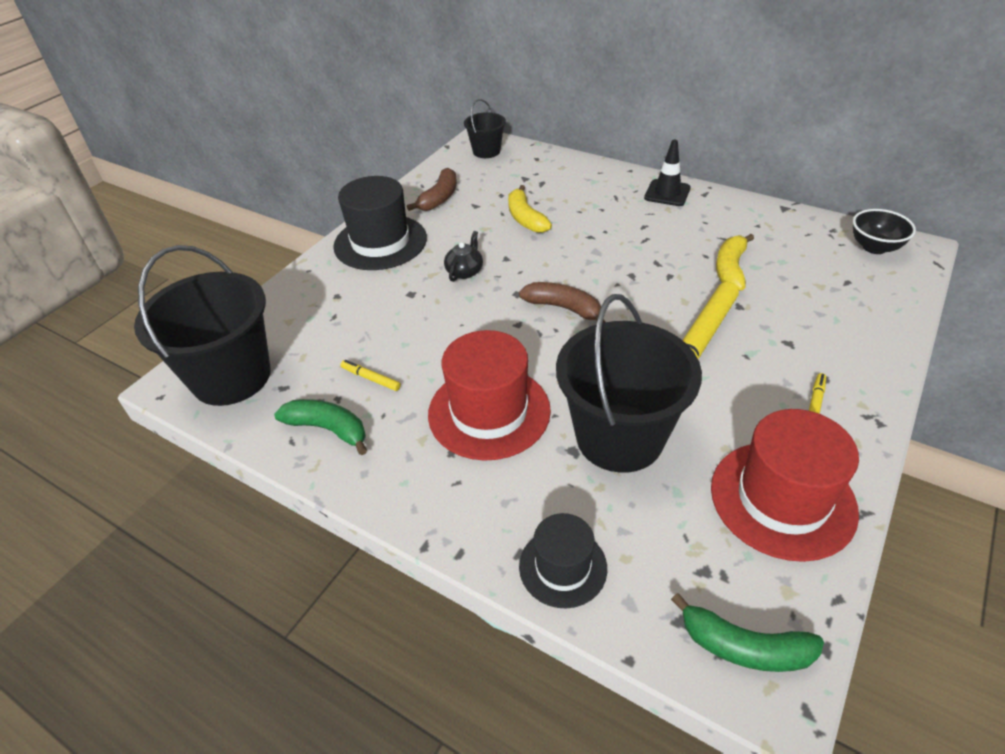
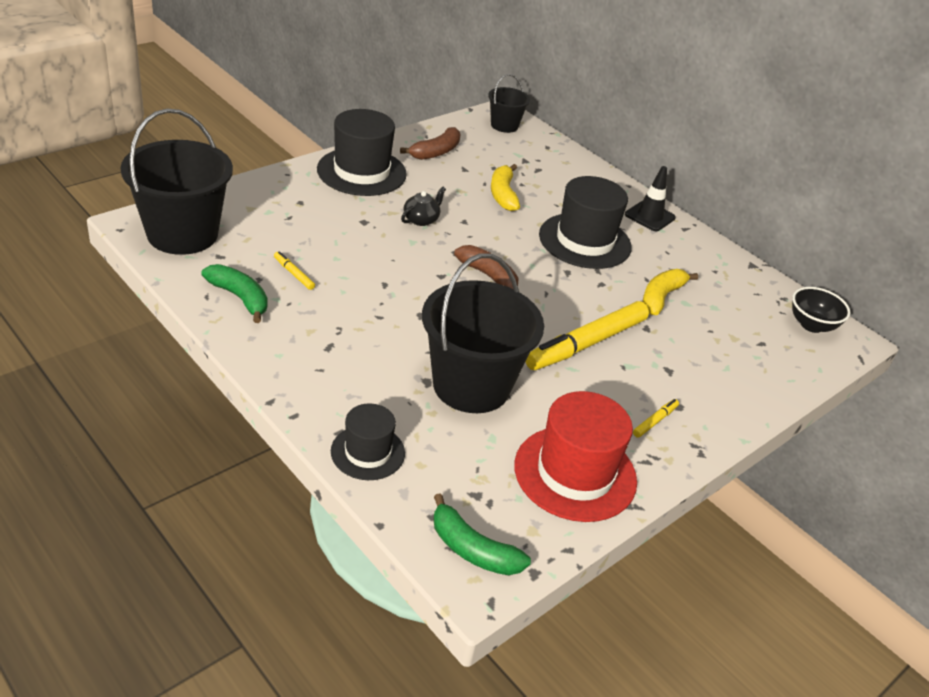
camera: 10 degrees right, 5 degrees down
red hat [428,330,551,461] -> none
none -> black hat [539,176,632,269]

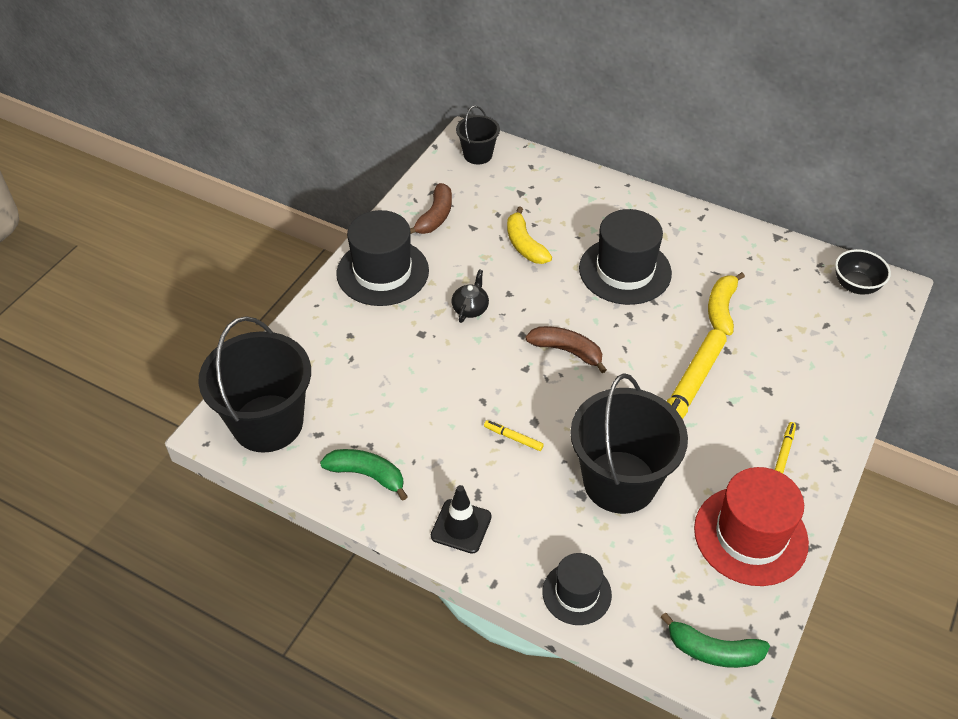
camera: 15 degrees left, 10 degrees up
yellow marker [274,251,315,290] -> yellow marker moved to [484,420,544,451]
black traffic cone [625,166,676,231] -> black traffic cone moved to [431,485,492,554]

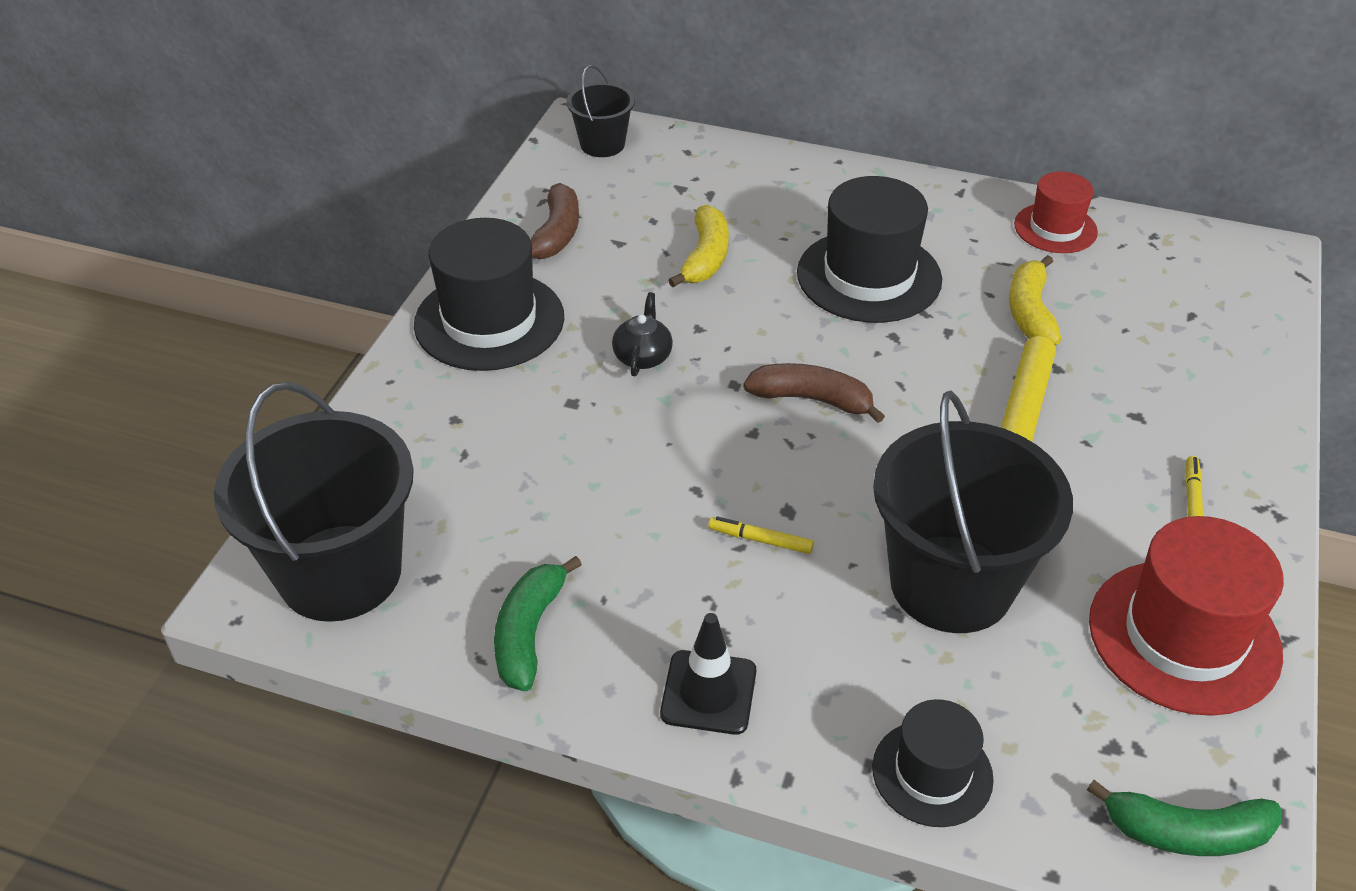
camera: 10 degrees left, 5 degrees down
green banana [320,449,408,501] -> green banana turned 90 degrees counterclockwise [494,556,582,691]
yellow banana [507,207,552,264] -> yellow banana turned 135 degrees counterclockwise [668,205,729,287]
black bowl [835,249,891,295] -> none
none -> red hat [1014,171,1098,253]

